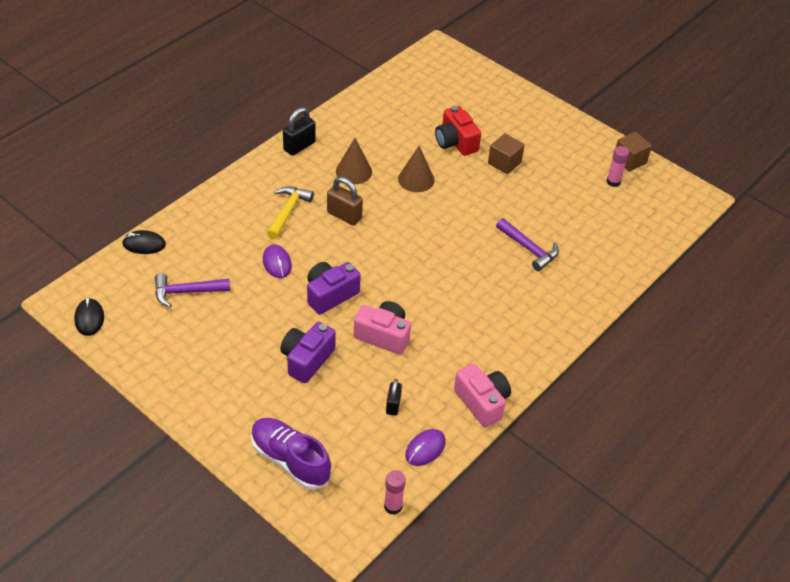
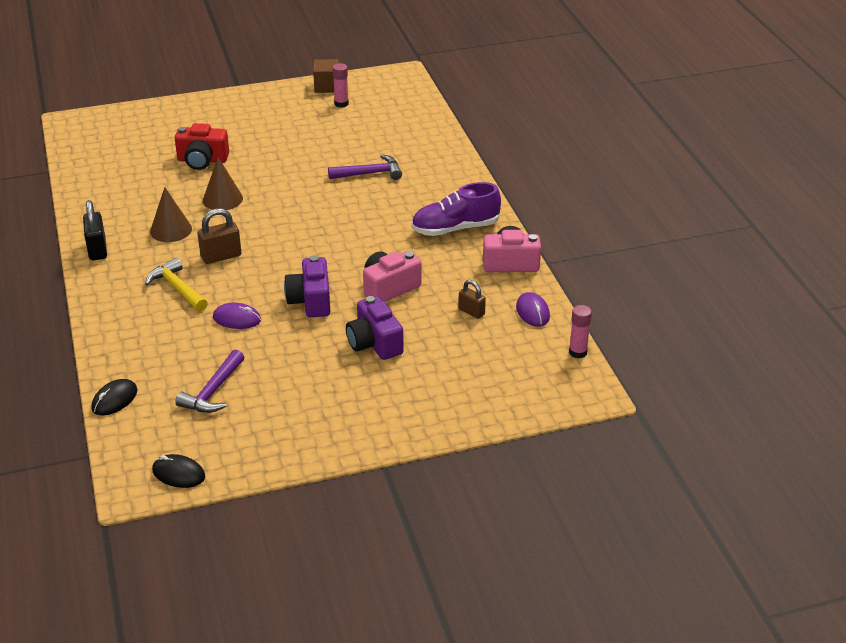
camera: 55 degrees left, 10 degrees down
purple shoe [251,418,331,490] -> purple shoe moved to [411,182,501,236]
black padlock [386,379,402,416] -> brown padlock [458,280,486,319]
brown cube [488,133,525,174] -> none

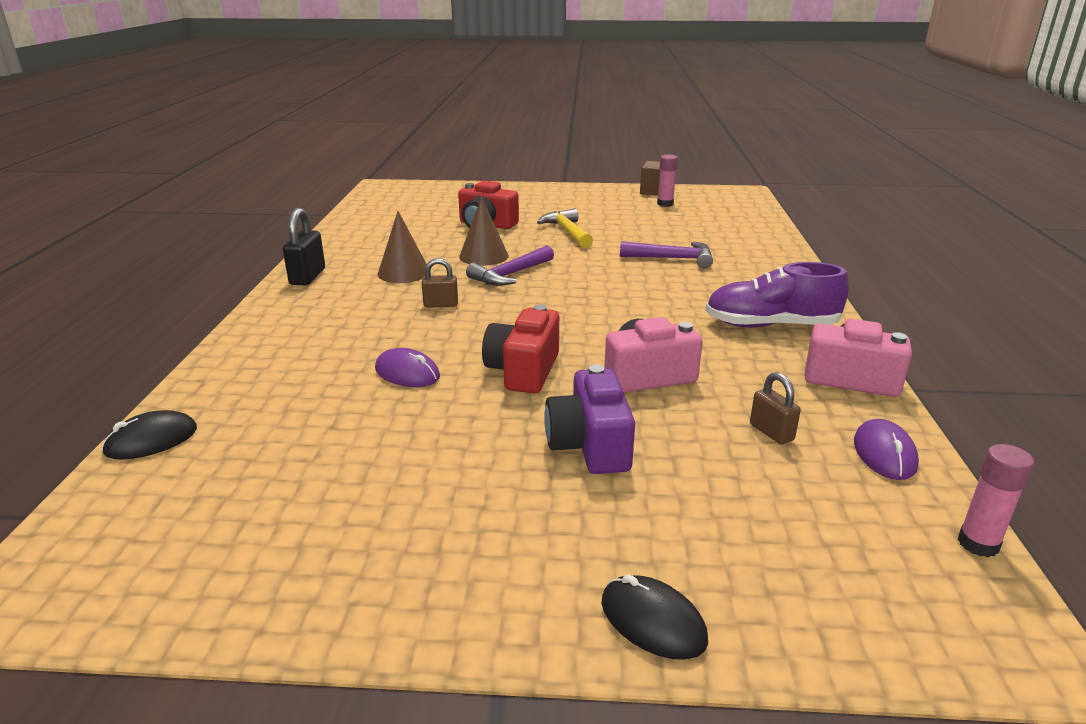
camera: 20 degrees right, 10 degrees down
yellow hammer [145,258,208,312] -> yellow hammer moved to [537,208,593,248]
black mouse [152,454,205,488] -> black mouse moved to [601,574,708,660]
purple hammer [175,349,244,413] -> purple hammer moved to [466,245,554,286]
brown padlock [198,208,241,264] -> brown padlock [422,258,458,308], size x0.65
purple camera [284,255,330,317] -> red camera [482,304,559,394]

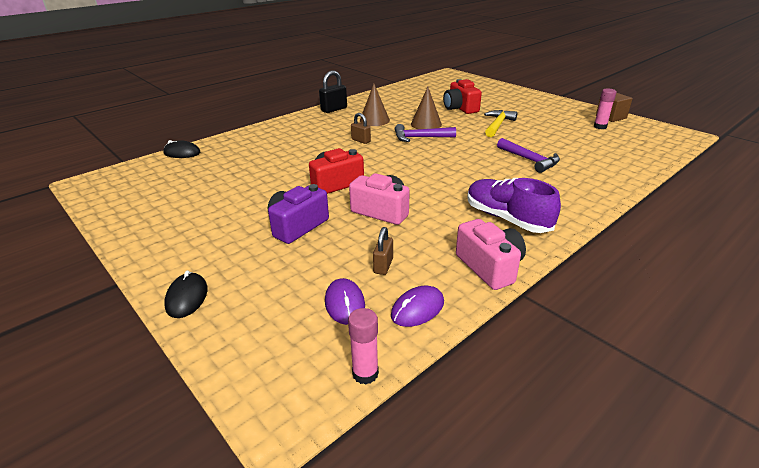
camera: 45 degrees right, 5 degrees up
purple mouse [375,348,440,387] -> purple mouse moved to [325,278,365,325]

